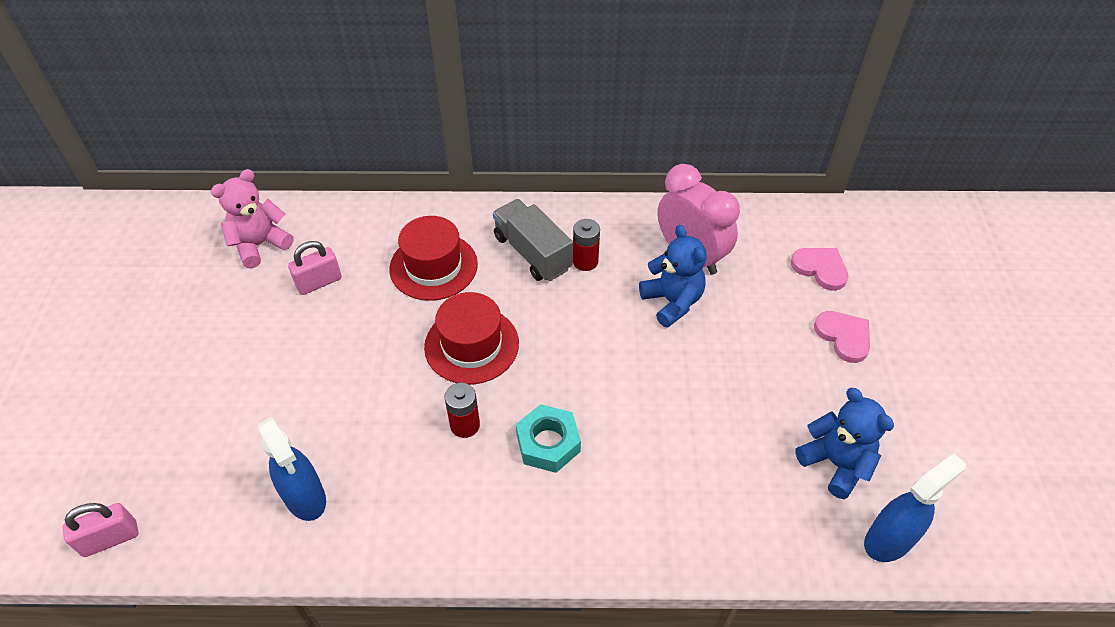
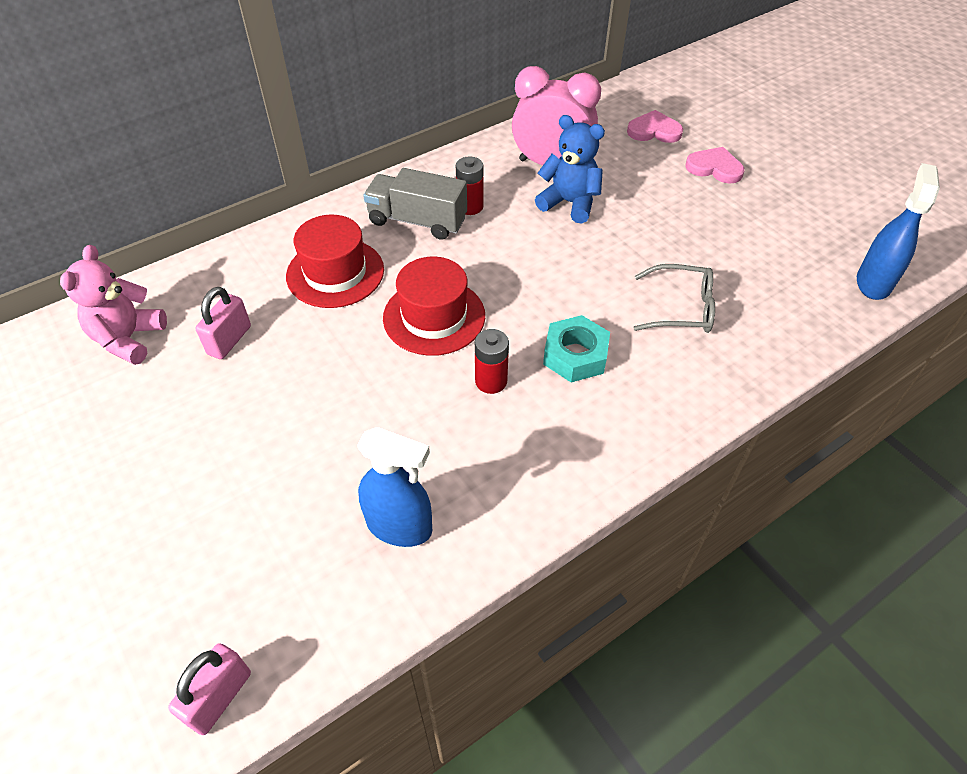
camera: 35 degrees left, 0 degrees up
blue teddy bear [795,388,894,499] -> none
none -> grey glasses [634,264,715,333]

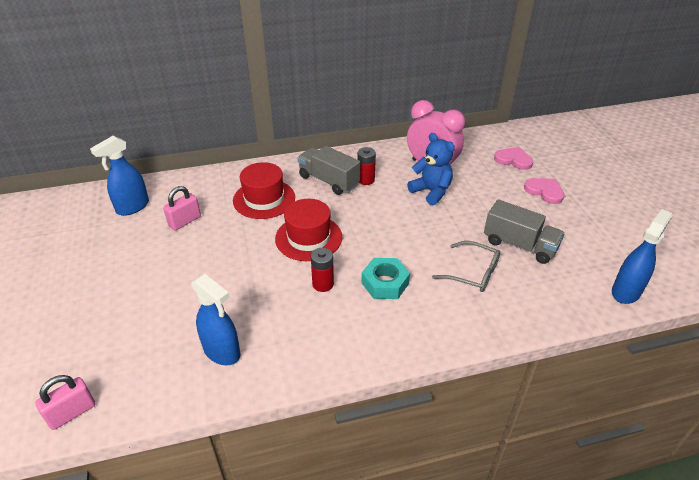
camera: 20 degrees right, 10 degrees down
pink teddy bear [60,245,167,365] -> blue spray bottle [90,136,149,216]
none -> grey truck [484,199,565,264]

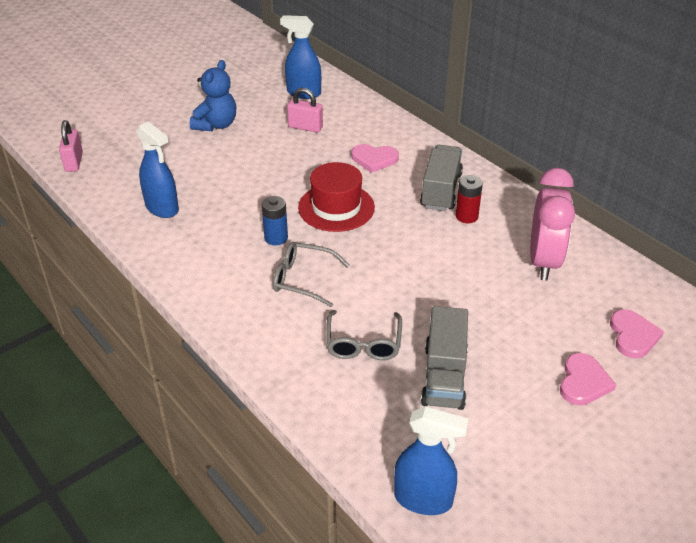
camera: 65 degrees right, 0 degrees up
pink padlock [35,375,95,430] -> pink padlock turned 60 degrees clockwise [59,120,83,172]
blue spray bottle [192,274,241,365] -> blue spray bottle turned 60 degrees counterclockwise [136,121,179,218]
red hat [233,162,295,219] -> pink heart [351,144,399,173]
red battery [311,248,334,292] -> blue battery [262,196,288,246]
turquoise nut [361,258,410,299] -> grey glasses [273,242,349,307]
blue teddy bear [407,133,455,205] -> blue teddy bear moved to [190,60,236,131]

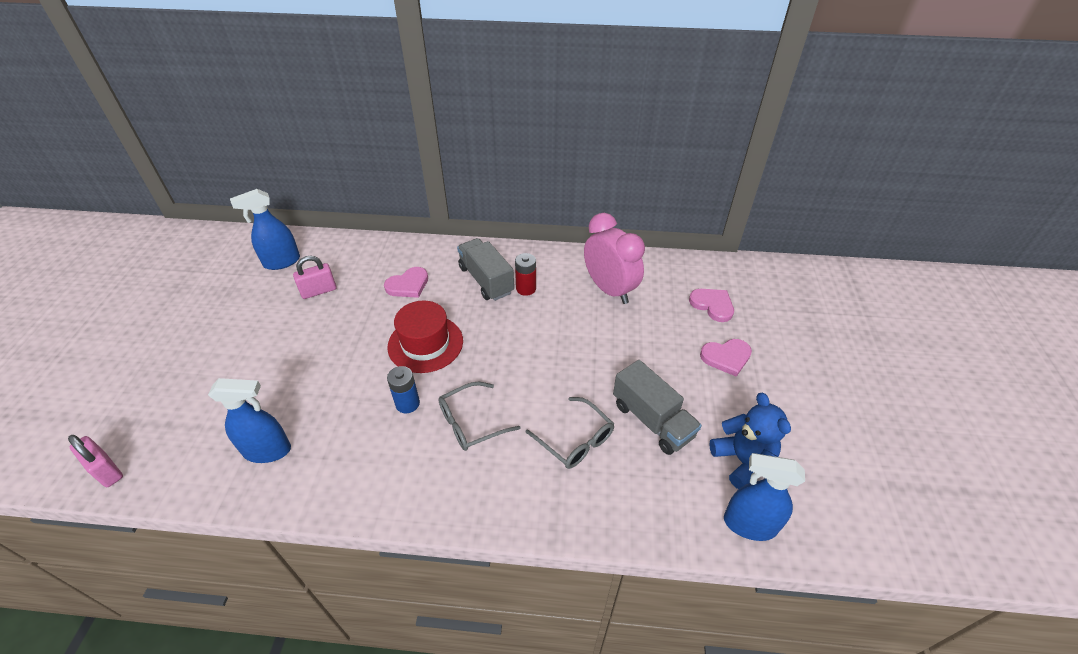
camera: 45 degrees left, 5 degrees up
blue teddy bear [190,60,236,131] -> blue teddy bear moved to [709,393,791,489]
blue spray bottle [394,406,469,515] -> blue spray bottle turned 135 degrees counterclockwise [724,453,805,541]
pink heart [560,353,616,405] -> pink heart turned 105 degrees clockwise [700,339,752,377]

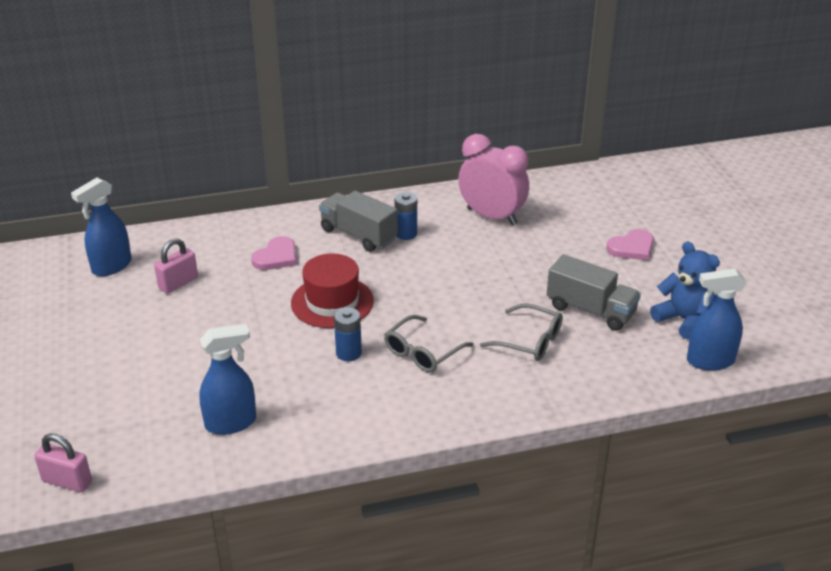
camera: 20 degrees left, 10 degrees down
red battery [515,253,536,296] -> blue battery [395,192,417,240]
pink heart [689,289,734,322] -> none

